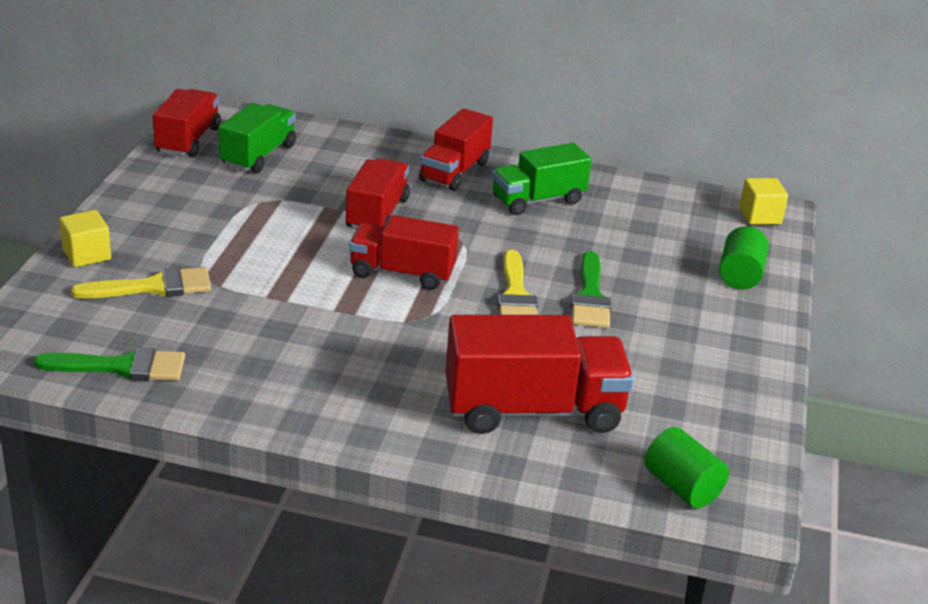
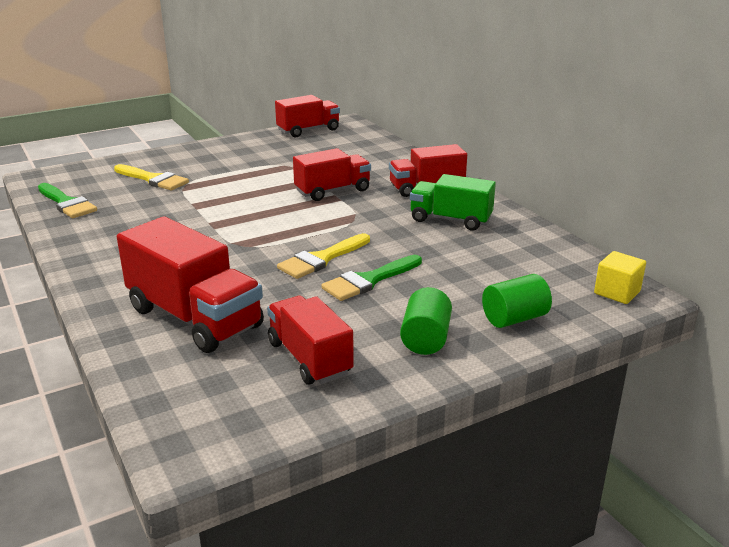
camera: 50 degrees right, 5 degrees down
yellow cube [59,210,111,267] -> none
green truck [219,103,296,173] -> none
red truck [349,215,459,290] -> red truck moved to [267,296,354,385]
green cylinder [644,427,729,508] -> green cylinder moved to [400,287,452,355]

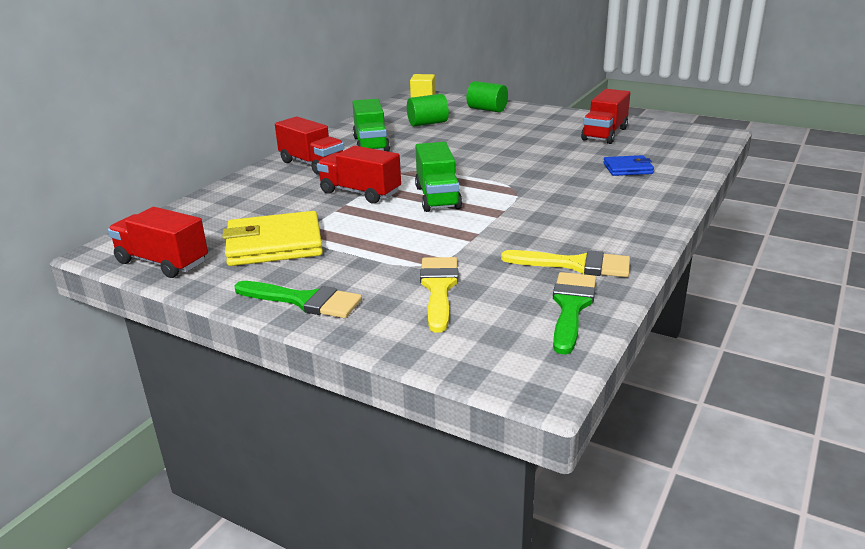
camera: 120 degrees left, 0 degrees up
red truck [117,216,264,353] -> blue wallet [603,155,654,176]
yellow brush [277,233,370,279] -> yellow brush moved to [501,250,630,277]
green brush [321,255,422,301] -> green brush moved to [234,281,362,318]
green cylinder [400,287,452,355] -> green cylinder moved to [407,94,449,126]
none -> yellow wallet [222,211,323,266]
none -> green truck [415,142,462,212]

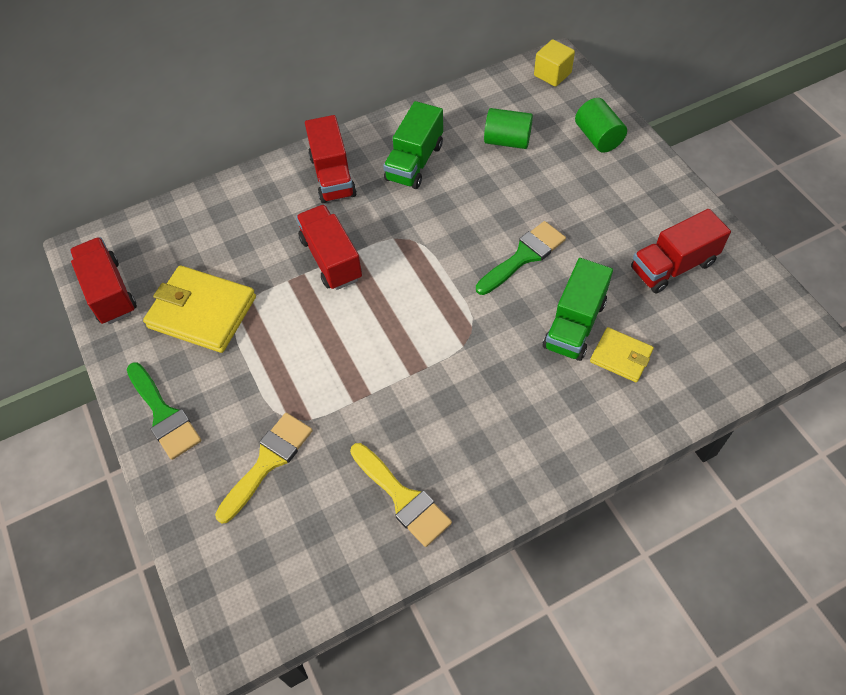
camera: 35 degrees right, 30 degrees up
green truck [415,142,462,212] -> green truck moved to [543,258,613,361]
green brush [553,272,596,355] -> green brush moved to [476,221,566,295]
blue wallet [603,155,654,176] -> yellow wallet [590,327,654,382]

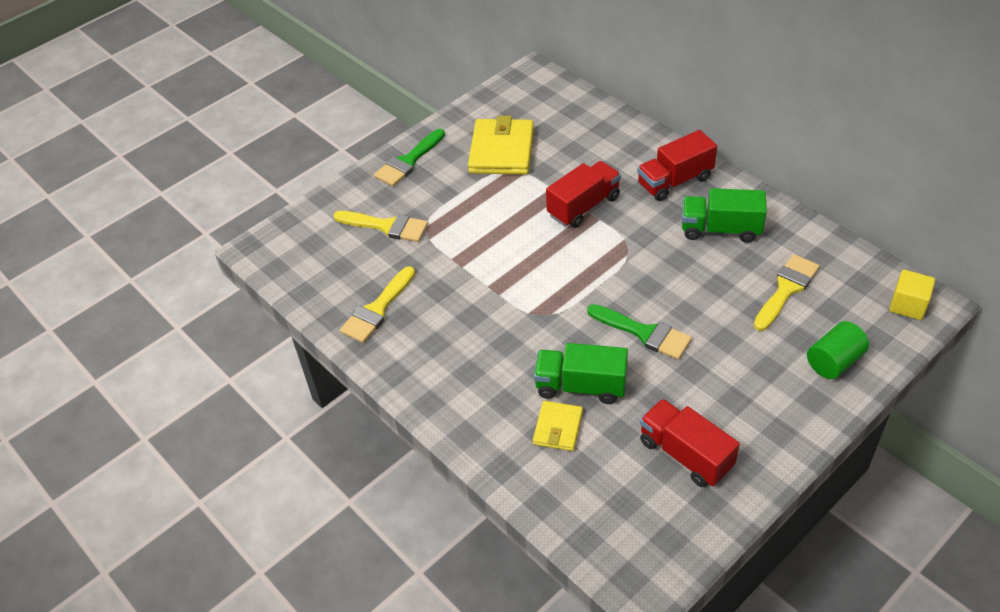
camera: 75 degrees right, 10 degrees down
red truck [70,237,137,324] -> none
green cylinder [484,108,533,149] -> yellow brush [754,254,820,331]

